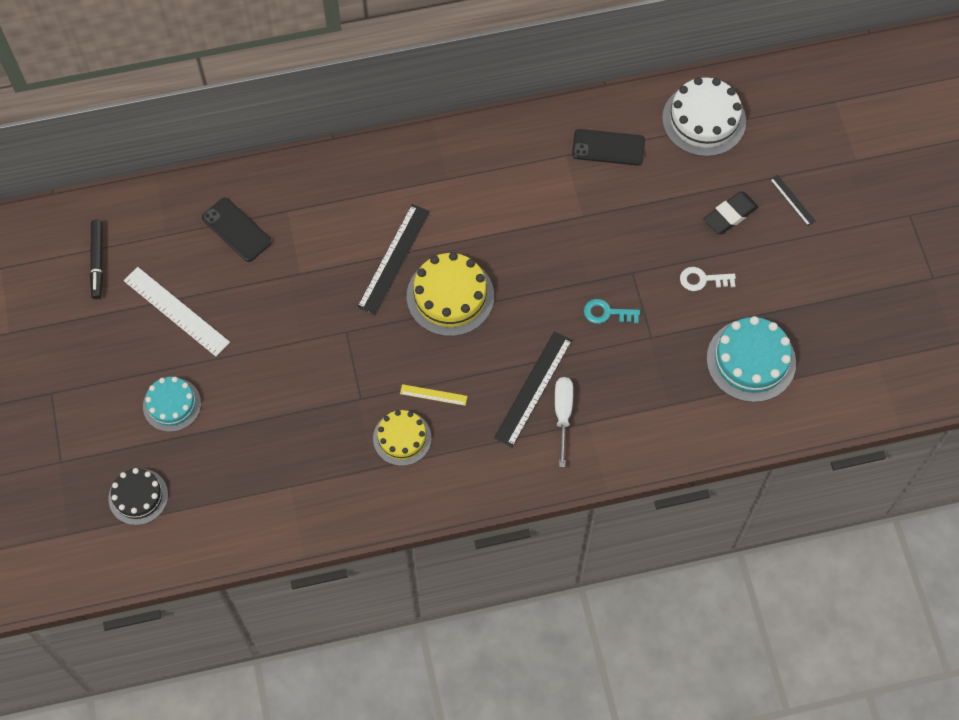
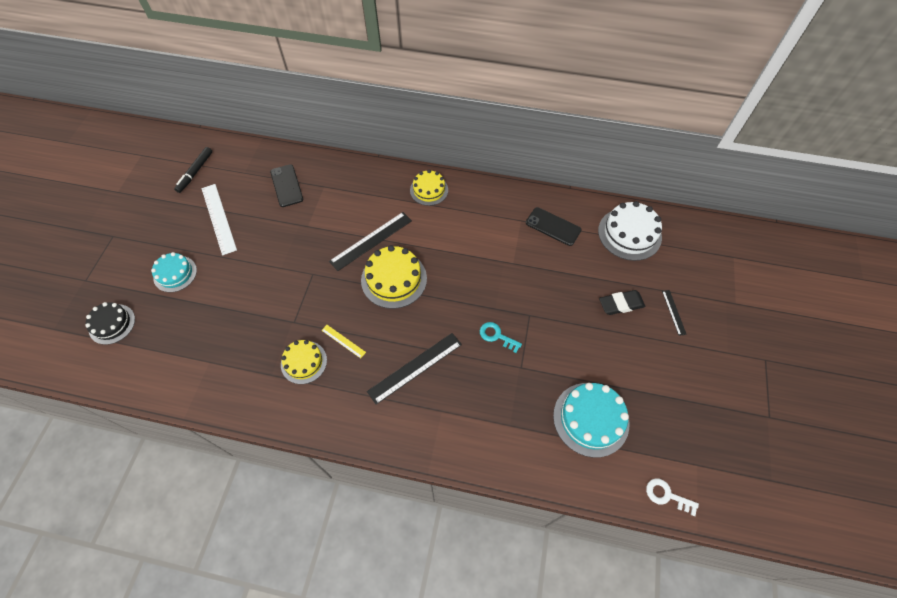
camera: 25 degrees right, 5 degrees down
white screwdriver [555,377,573,467] -> none
white key [680,267,736,291] -> white key moved to [646,478,699,516]
none -> yellow cake [410,170,448,206]

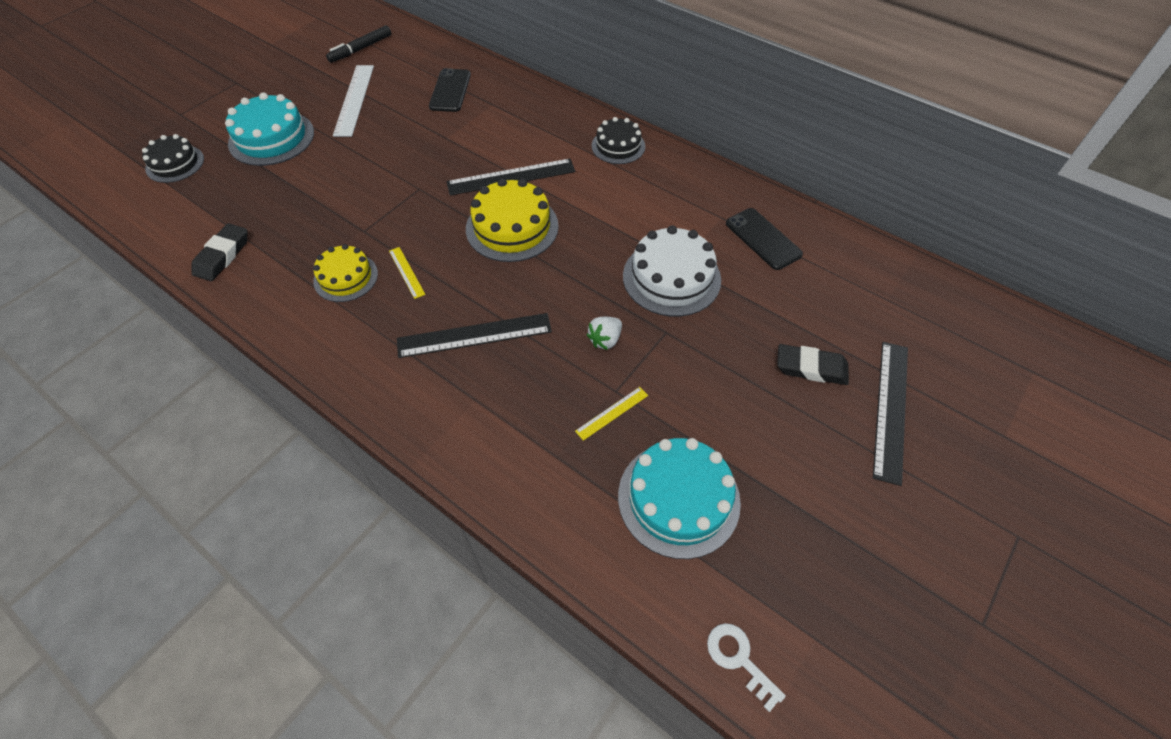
camera: 25 degrees right, 5 degrees down
turquoise cake [151,252,197,292] -> turquoise cake [225,92,314,166], size x1.56
yellow cake [410,170,448,206] -> black cake [592,117,645,164]
turquoise key [480,322,522,353] -> white strawberry [586,317,622,350]
white cake [598,201,662,261] -> white cake moved to [623,225,721,317]
black ruler [662,290,687,336] -> black ruler [873,342,908,486], size x1.97
none -> black eraser [191,223,247,281]
none -> yellow ruler [575,387,648,441]

